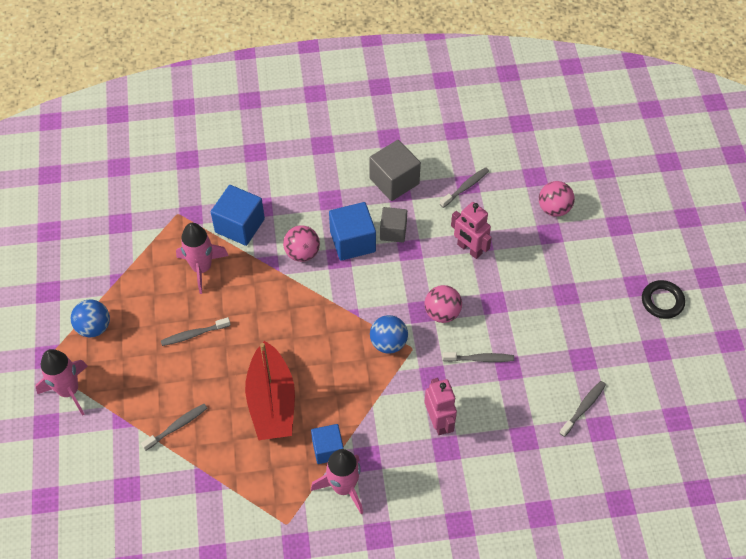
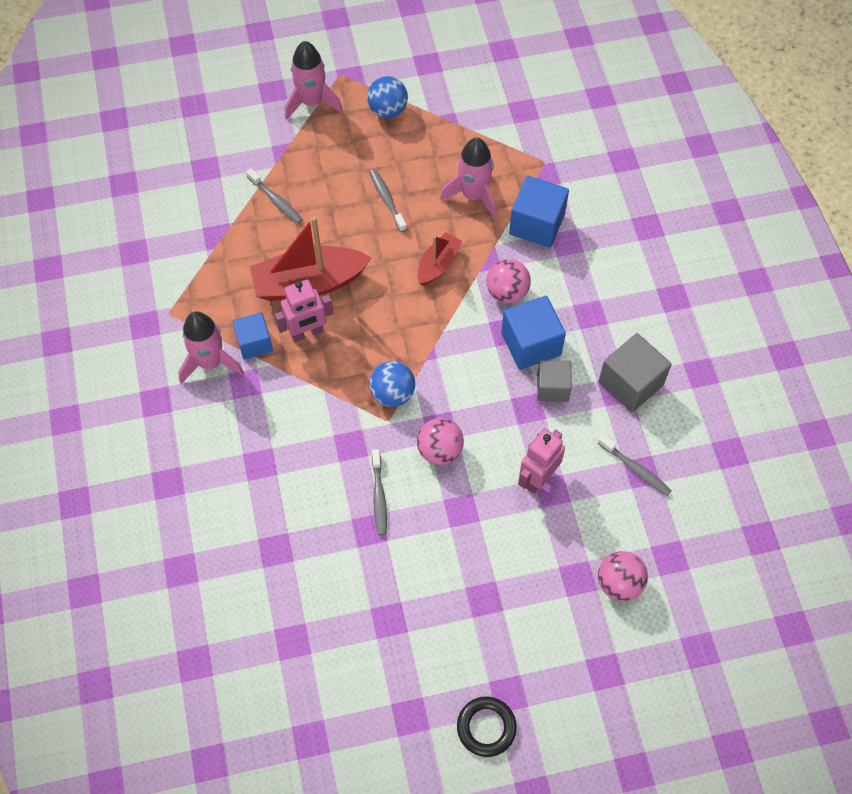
camera: 85 degrees right, 5 degrees up
pink robot [424,378,457,435] -> pink robot moved to [275,279,333,342]
grey toothbrush [559,381,606,437] -> none
none -> red boat [418,232,462,286]

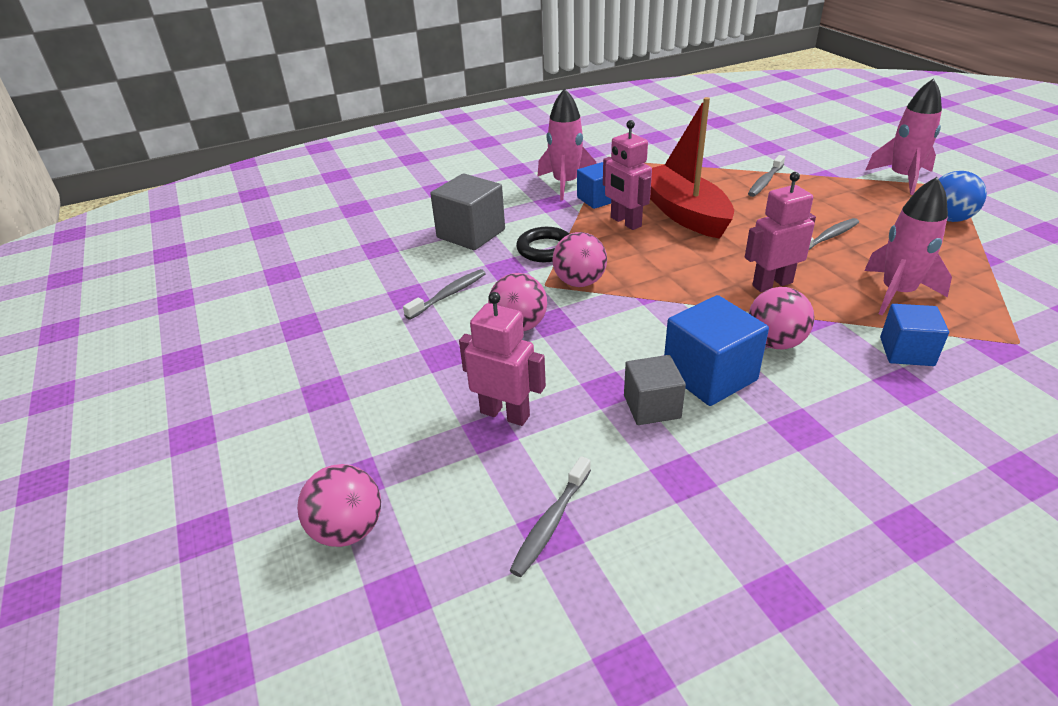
camera: 80 degrees right, 25 degrees down
blue ball [369,361,415,407] -> pink ball [552,232,607,287]
grey toothbrush [372,449,387,536] -> grey toothbrush turned 150 degrees clockwise [403,269,486,320]
red boat [418,232,462,286] -> pink robot [745,172,816,292]
black ring [457,697,517,757] -> black ring moved to [516,227,569,262]
blue cube [509,176,569,248] -> blue cube [880,304,949,366], size x0.65
grey cube [598,333,672,412] -> grey cube moved to [430,173,505,250]

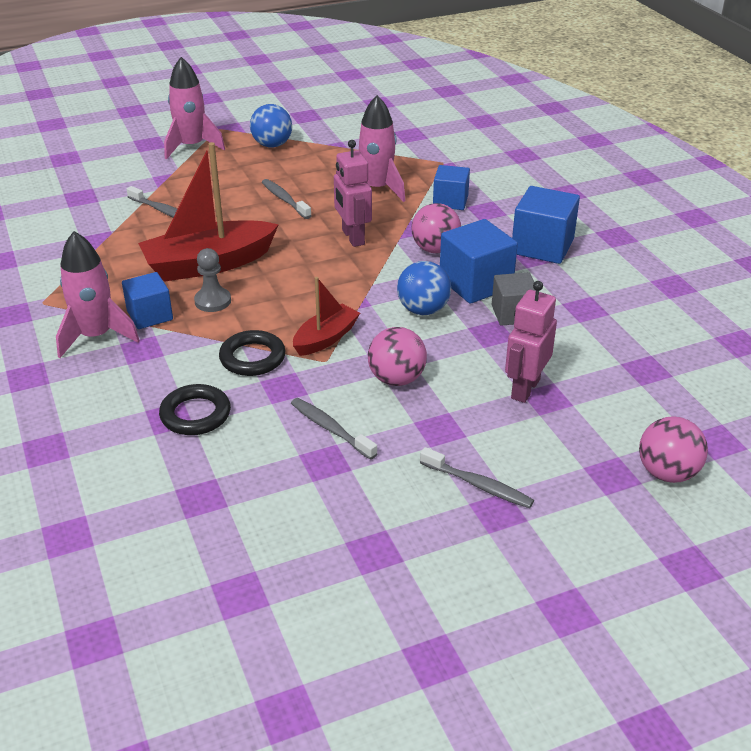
camera: 90 degrees left, 0 degrees up
grey cube [430,173,505,250] -> black ring [159,384,231,435]
grey toothbrush [509,456,591,577] -> grey toothbrush moved to [420,447,534,508]
pink ball [552,232,607,287] -> red boat [293,277,360,356]
pink robot [603,120,652,230] -> grey pawn [194,248,231,312]
none -> blue ball [397,261,451,315]
none -> blue cube [512,186,580,264]

